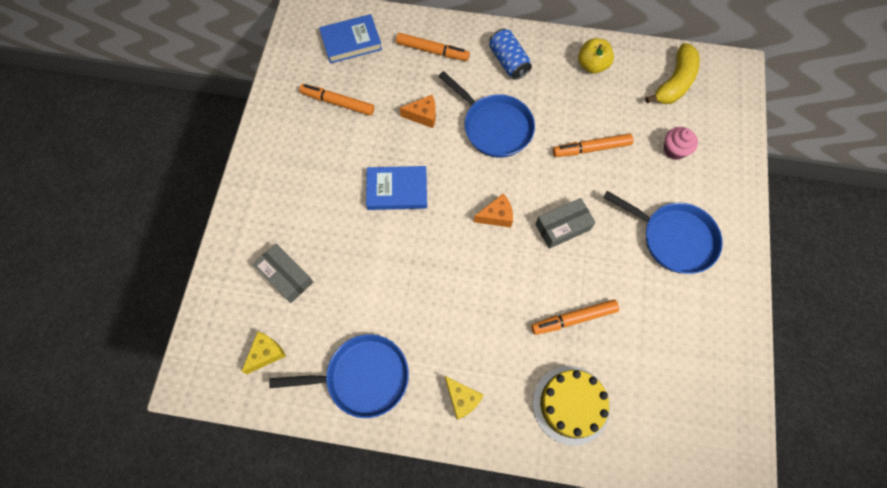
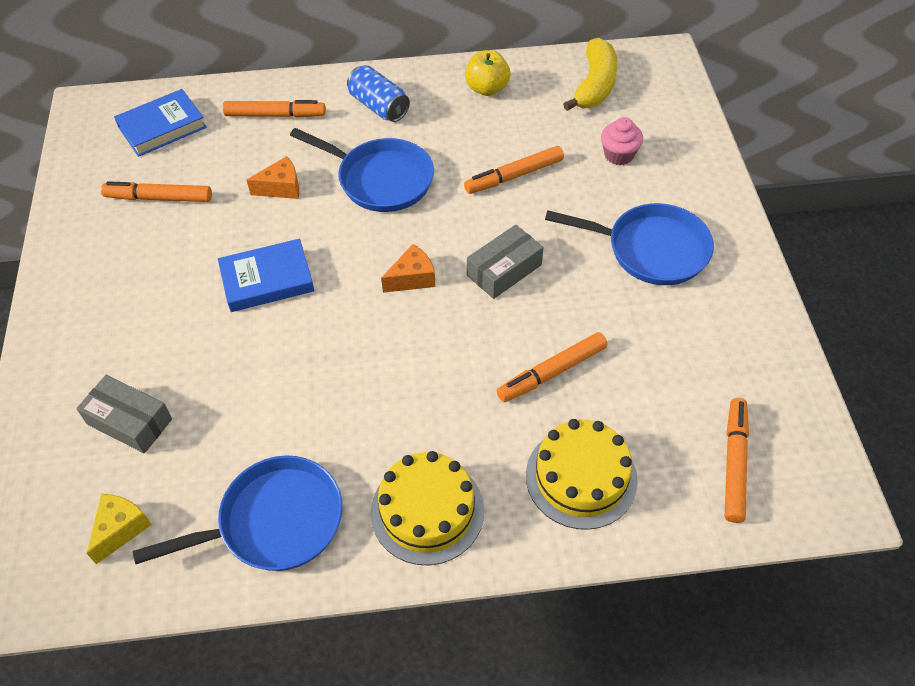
camera: 15 degrees left, 15 degrees down
yellow cheese [445,376,484,419] -> yellow cake [371,451,484,565]
none -> orange marker [725,398,749,523]

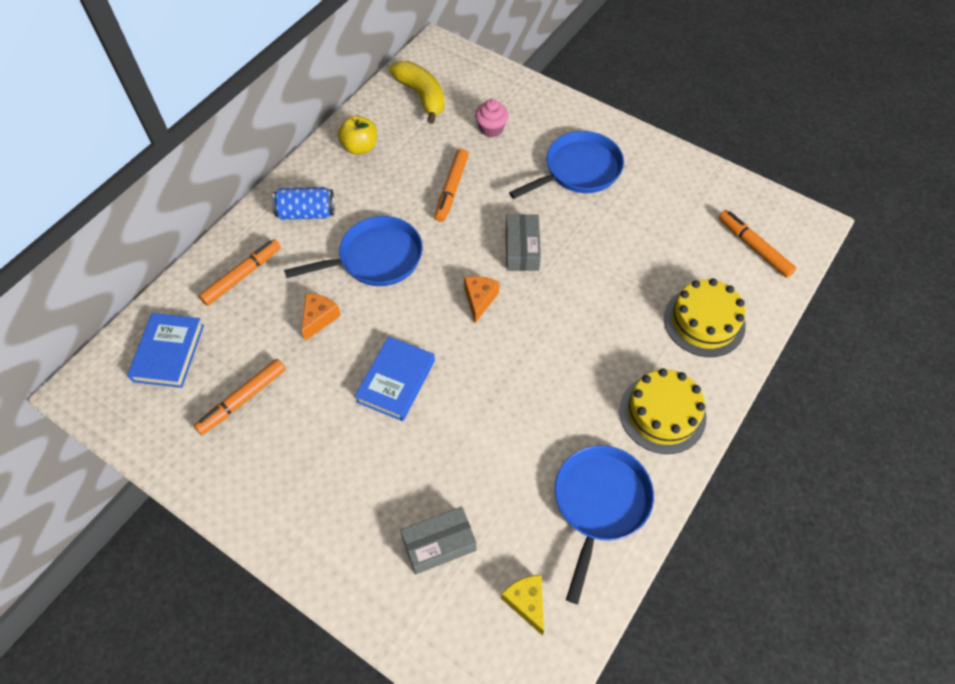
camera: 50 degrees left, 5 degrees up
orange marker [497,332,608,402] -> none

